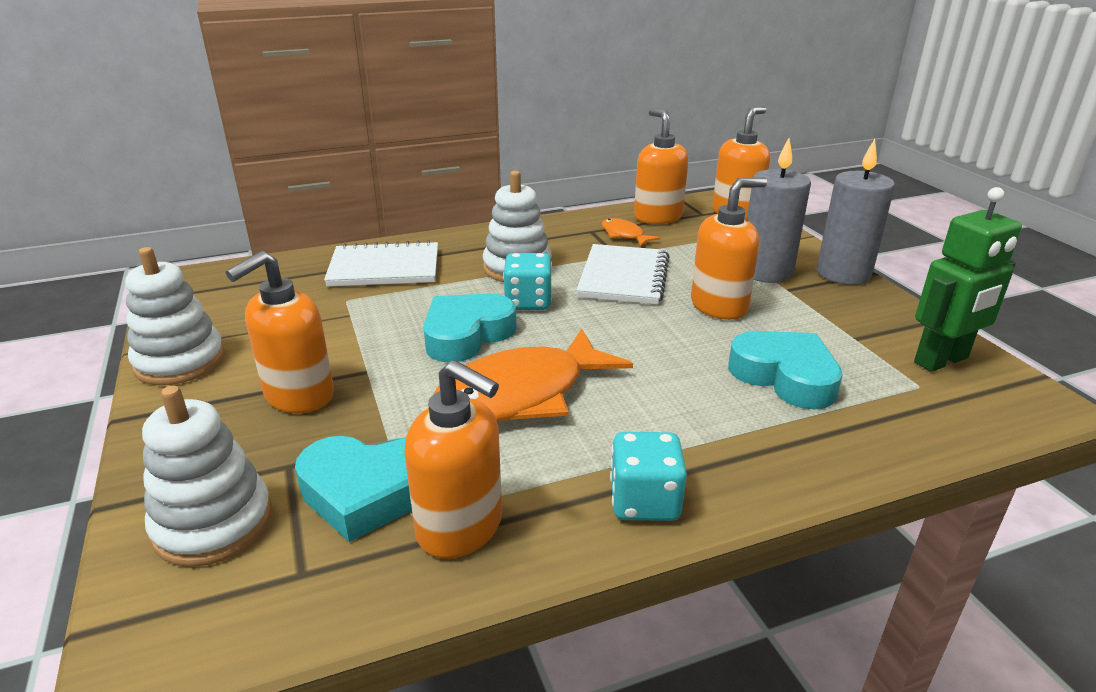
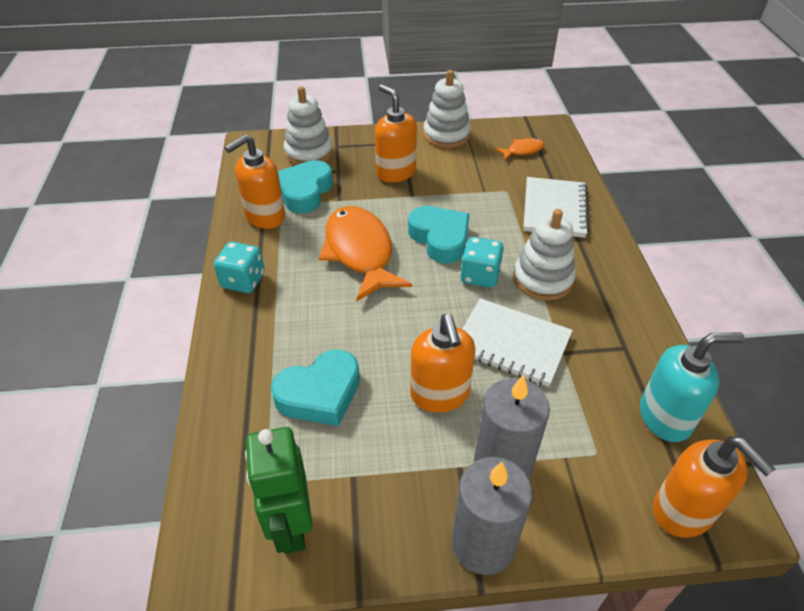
camera: 105 degrees right, 15 degrees up
orange fish [602,218,660,246] -> orange fish moved to [495,138,545,160]
orange soap dispenser [634,108,688,224] -> turquoise soap dispenser [640,333,745,442]

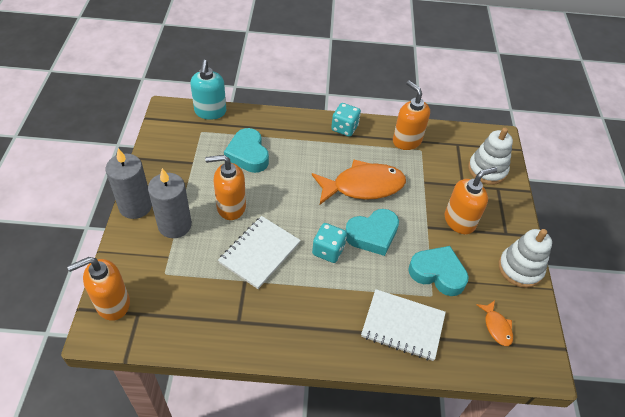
camera: 95 degrees right, 5 degrees up
green robot [245,427,312,554] -> none
turquoise heart [278,160,333,213] -> turquoise heart moved to [408,246,469,296]
white stacking toy [513,209,576,301] -> none
turquoise soap dispenser [640,333,745,442] -> turquoise soap dispenser moved to [191,60,226,120]

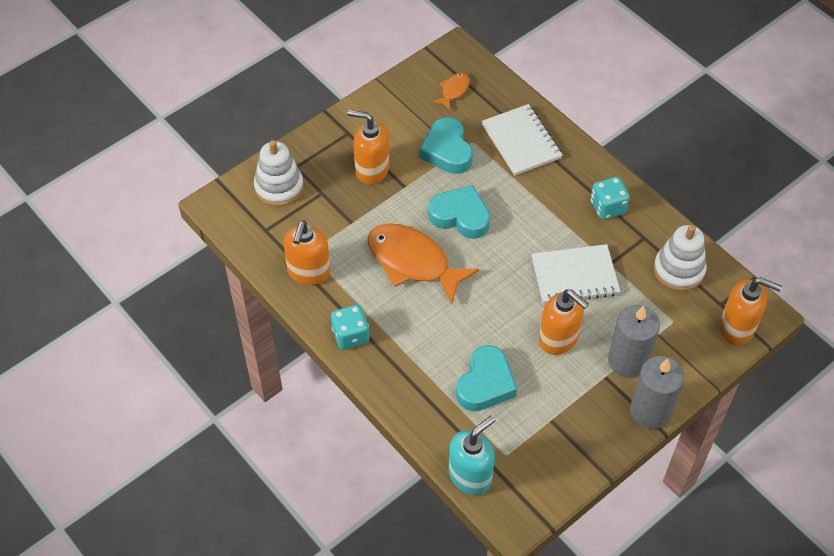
camera: 130 degrees left, 5 degrees up
turquoise dice [312,223,347,263] -> turquoise dice moved to [590,176,630,220]
white stacking toy [498,229,552,288] -> white stacking toy moved to [654,225,707,291]

